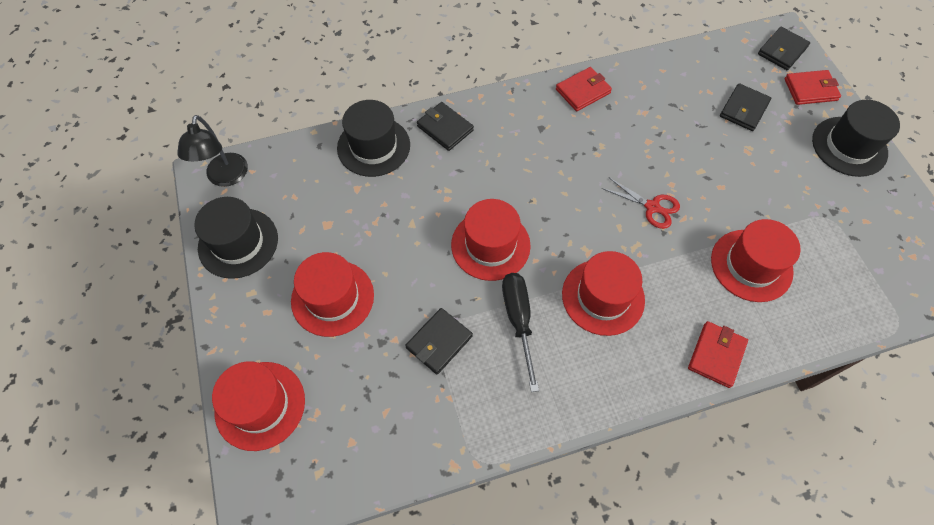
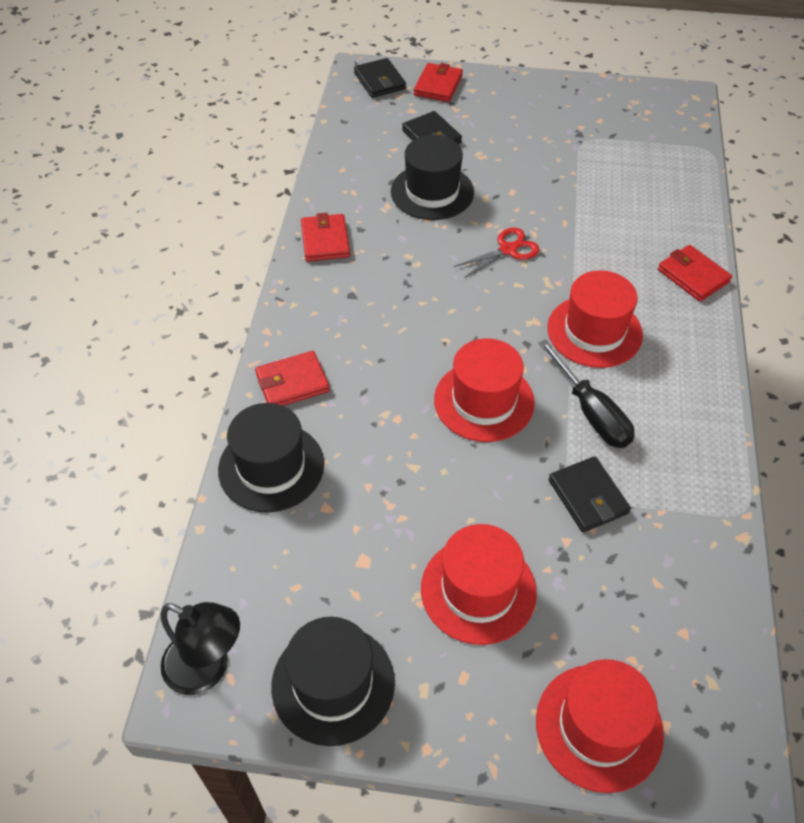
camera: 65 degrees left, 10 degrees down
black wallet [417,102,474,151] -> red wallet [255,351,330,406]
black screwdriver [502,273,539,392] -> black screwdriver turned 135 degrees counterclockwise [539,340,634,448]
red hat [711,219,801,302] -> none
black hat [812,100,900,177] -> black hat moved to [391,135,474,220]

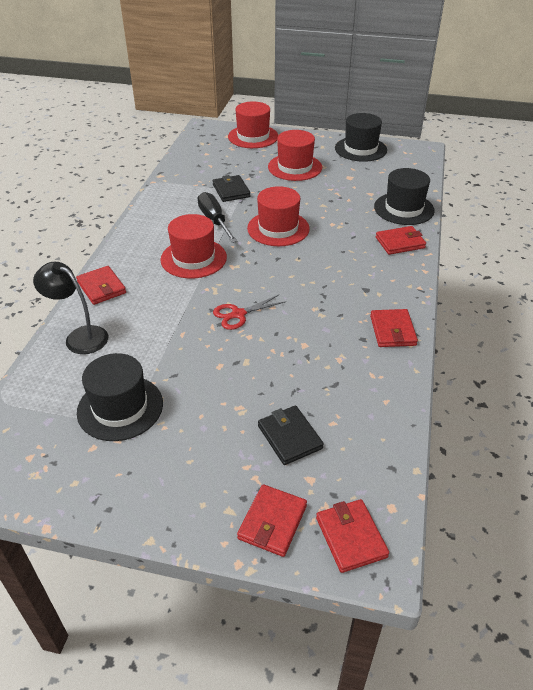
camera: 175 degrees left, 10 degrees down
black lamp [161,602,240,695] -> black lamp moved to [33,262,108,354]
black wallet [354,58,406,98] -> red wallet [316,499,389,573]
black hat [391,135,474,220] -> black hat moved to [77,353,163,441]

